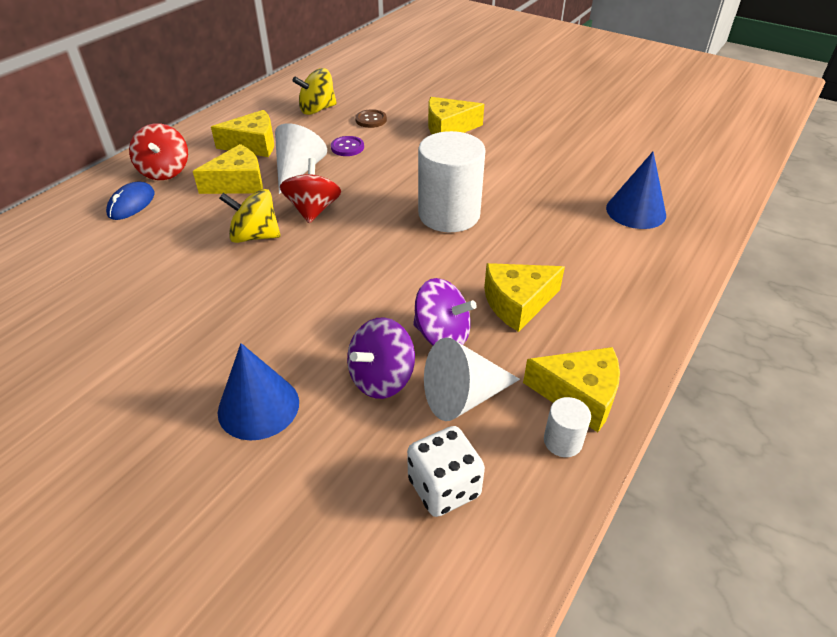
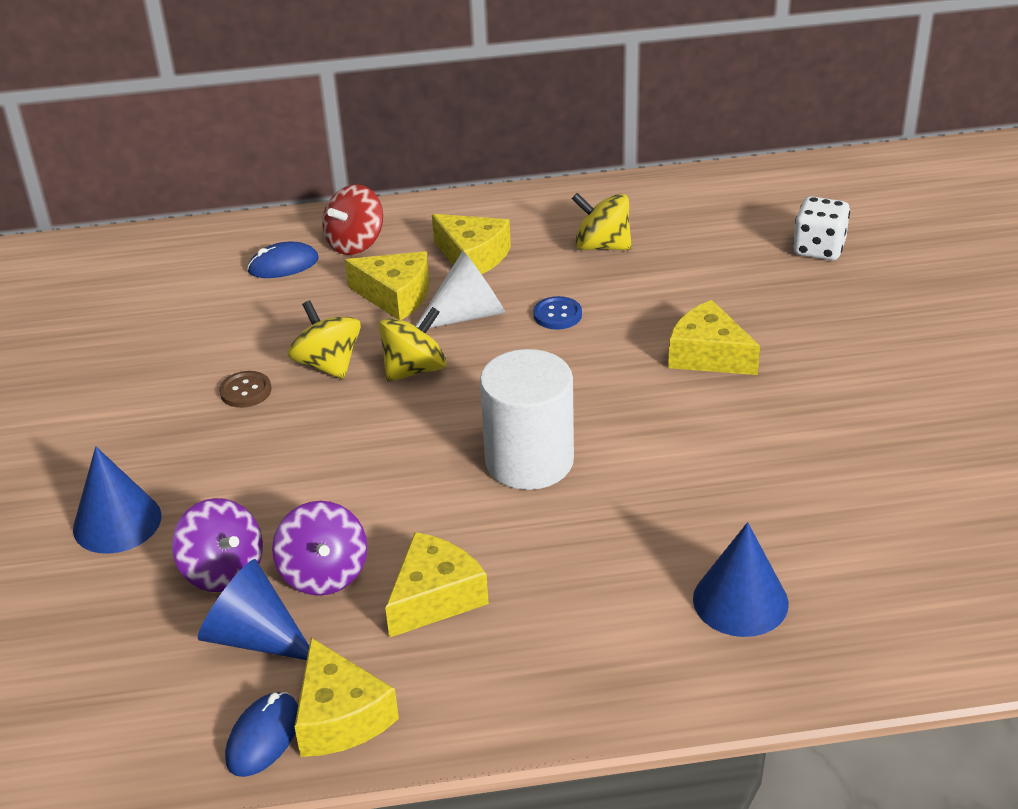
camera: 50 degrees right, 5 degrees down
red spinning top [280,158,341,223] -> yellow spinning top [378,307,447,382]
purple button [331,136,364,156] -> blue button [533,296,582,330]
purple spinning top [347,317,415,399] -> purple spinning top turned 135 degrees counterclockwise [172,498,263,592]
brown button [355,109,387,128] -> brown button moved to [219,371,271,408]
white dice [407,426,485,517] -> white dice moved to [793,196,850,260]
white cone [424,338,520,421] -> blue cone [198,559,309,660]
yellow cheese [484,263,565,332] -> yellow cheese turned 105 degrees clockwise [385,532,489,638]
white cylinder [544,397,591,457] -> blue mouse [225,692,298,777]

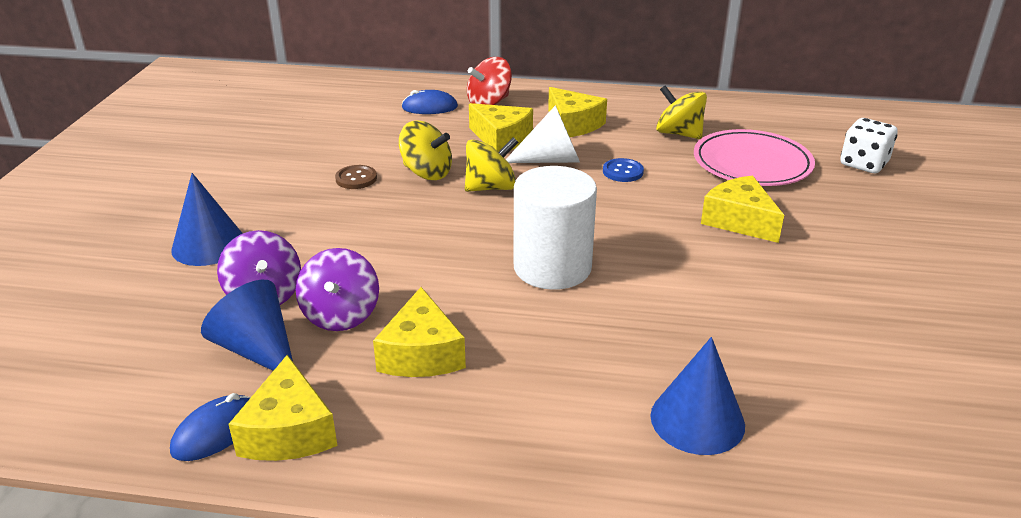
camera: 15 degrees right, 5 degrees down
yellow spinning top [288,301,361,379] -> yellow spinning top turned 135 degrees clockwise [399,120,452,180]
yellow cheese [385,532,489,638] -> yellow cheese turned 120 degrees clockwise [373,287,466,377]
none -> pink plate [694,129,815,186]

